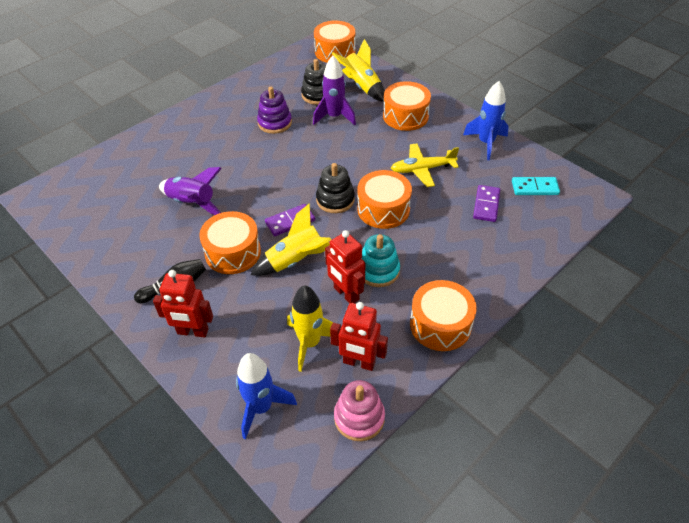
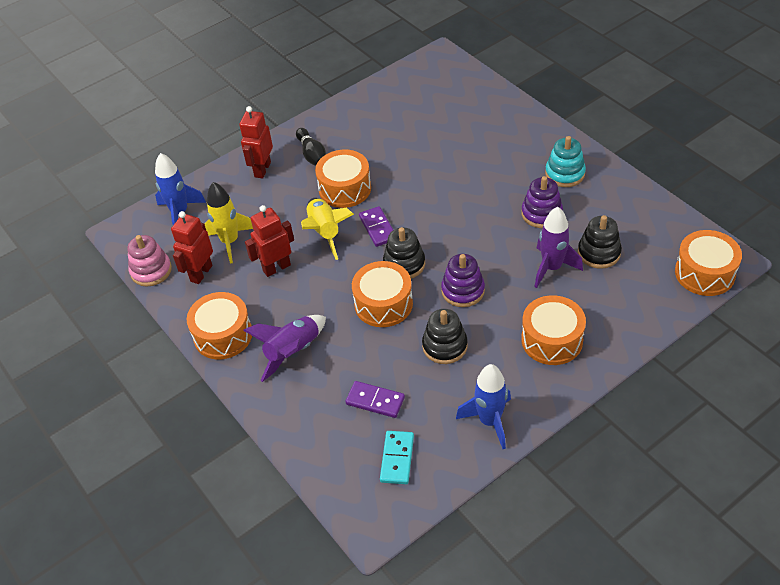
camera: 100 degrees right, 0 degrees up
purple rocket [159,167,222,215] -> purple rocket moved to [243,315,326,382]
yellow rocket [332,39,385,102] -> none
turquoise stacking toy [361,234,400,287] -> turquoise stacking toy moved to [545,136,586,187]
yellow plane [391,143,459,187] -> black stacking toy [422,309,468,364]
none -> purple stacking toy [441,254,485,307]

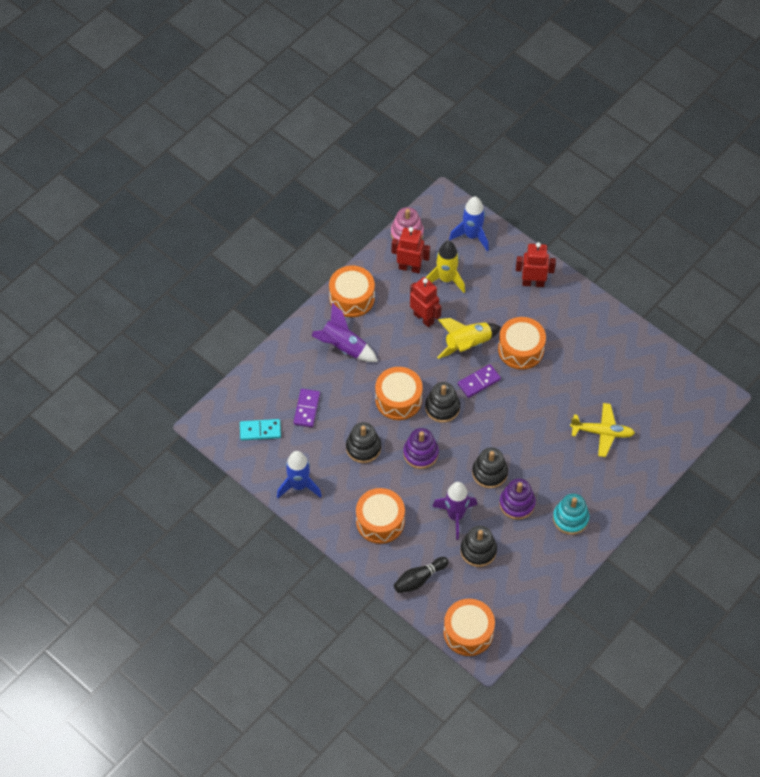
camera: 75 degrees right, 10 degrees up
black bowling pin [296,128,326,166] -> black bowling pin moved to [394,557,449,593]
none -> black stacking toy [472,447,508,488]
none -> yellow plane [570,403,635,457]

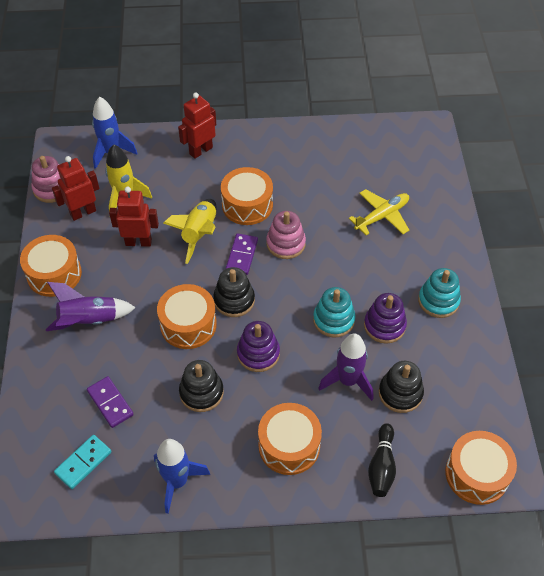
camera: 45 degrees left, 5 degrees down
black stacking toy [472,447,508,488] -> turquoise stacking toy [313,287,355,337]
none -> pink stacking toy [266,211,306,259]

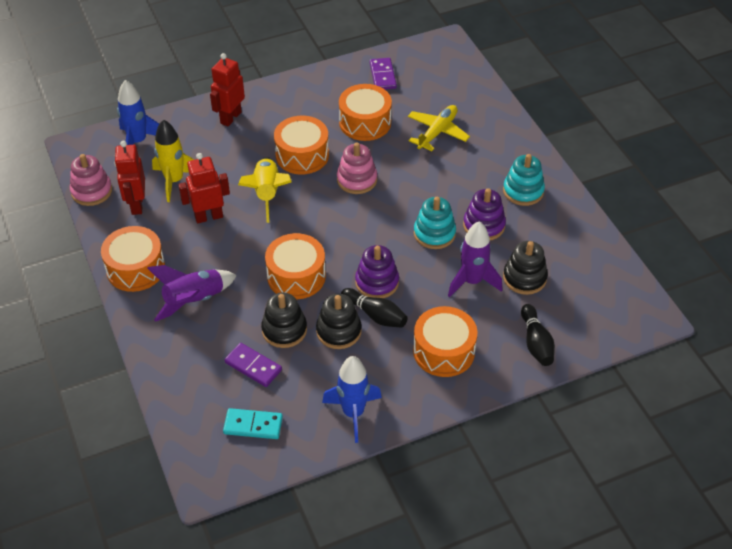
camera: 20 degrees left, 5 degrees down
red robot [52,156,99,221] -> red robot turned 45 degrees counterclockwise [115,141,145,215]
turquoise domino [54,435,111,489] -> turquoise domino turned 75 degrees clockwise [223,408,283,439]
black stacking toy [213,267,255,317] -> black stacking toy moved to [261,293,307,348]
purple domino [226,233,258,275] -> purple domino moved to [370,58,397,90]
orange drum [445,431,517,505] -> orange drum moved to [339,84,392,141]
none -> black bowling pin [341,288,408,328]

